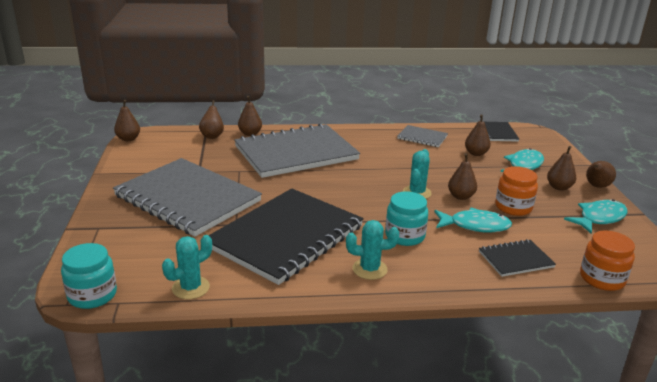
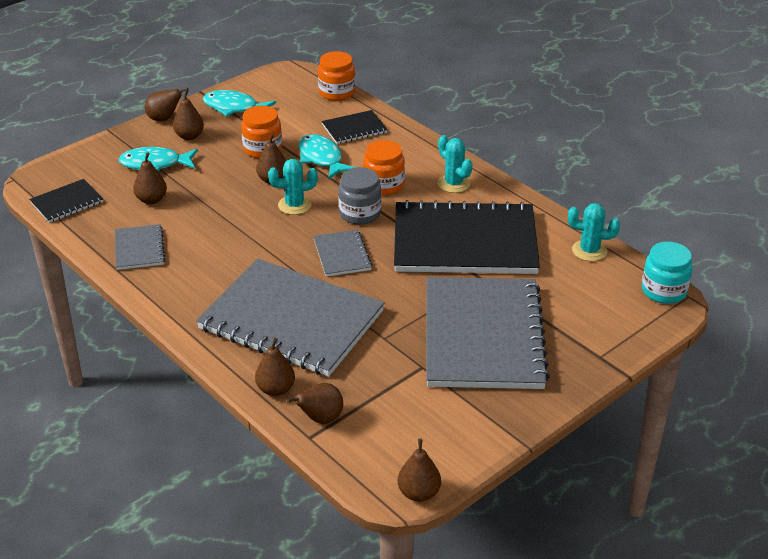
camera: 125 degrees left, 10 degrees up
turquoise jar [385,191,428,246] -> orange jar [363,140,405,196]
black notebook [479,239,556,277] -> black notebook turned 60 degrees counterclockwise [322,110,388,144]
none -> grey notebook [313,229,372,277]
none -> grey jar [338,167,382,225]

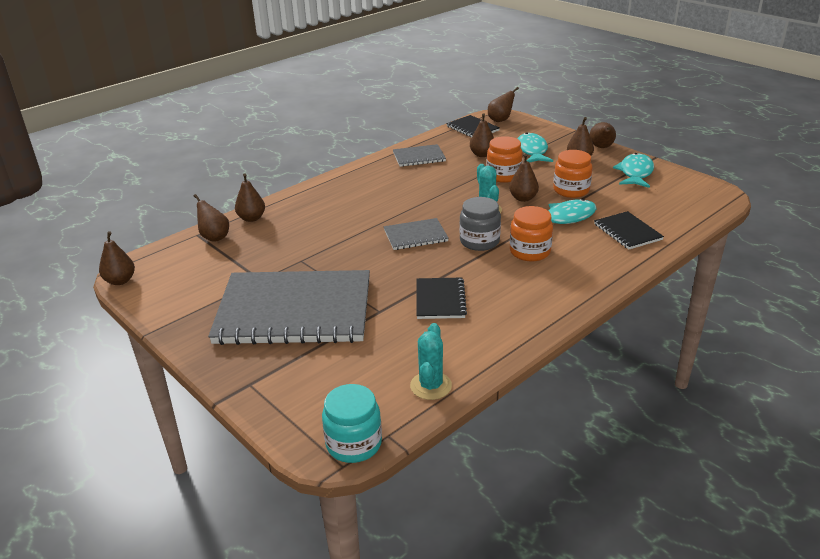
camera: 90 degrees right, 5 degrees down
grey notebook [196,258,385,377] -> none
orange jar [318,51,355,101] -> orange jar moved to [487,136,523,183]
black notebook [394,200,540,274] -> black notebook [417,278,467,319], size x0.44
turquoise cactus [438,135,472,193] -> none
none -> brown pear [488,87,519,122]

